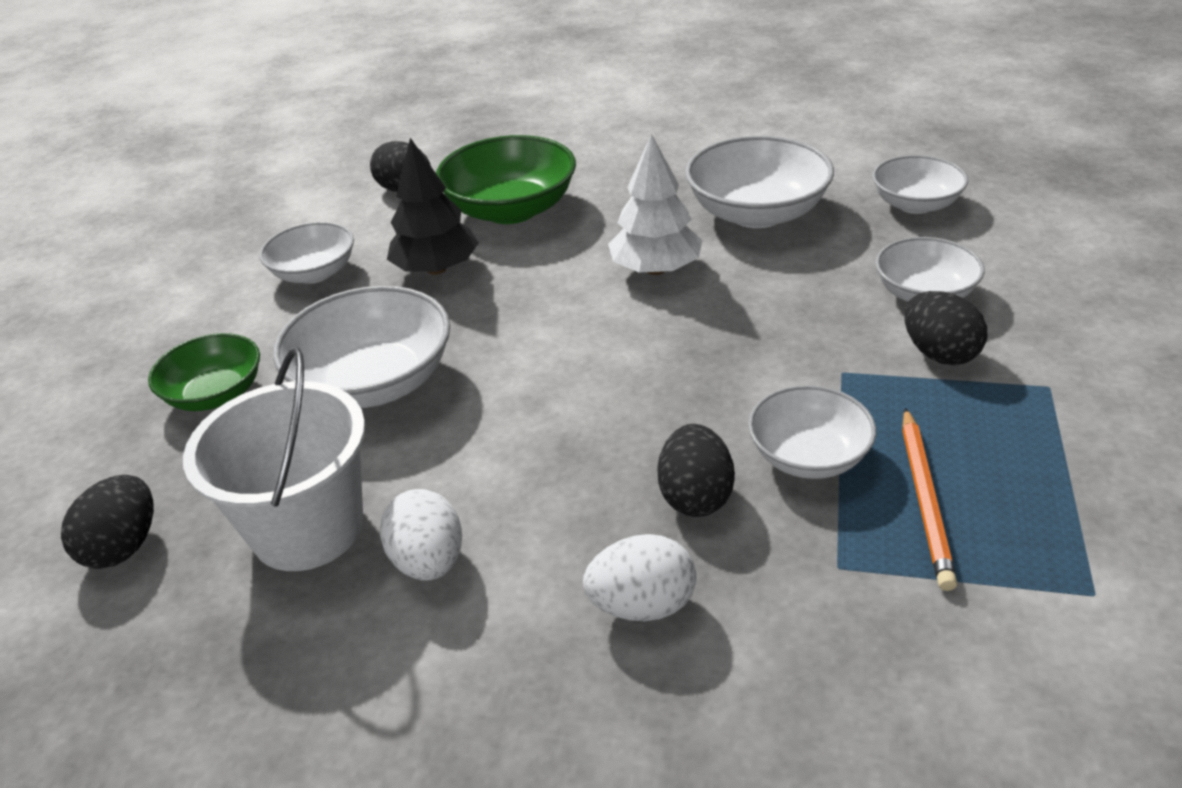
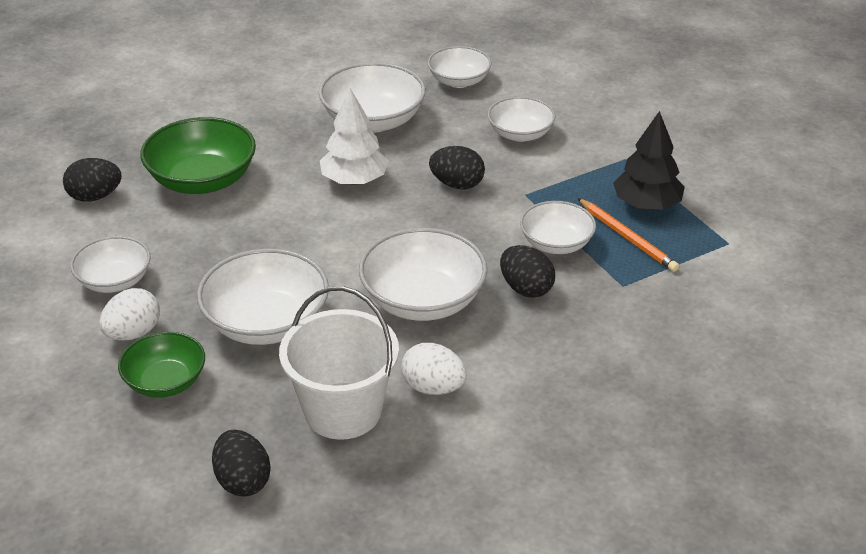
camera: 45 degrees left, 0 degrees up
black tree [387,138,479,275] -> black tree moved to [613,111,685,210]
white egg [583,534,696,621] -> white egg moved to [99,288,160,341]
black egg [904,291,987,365] -> black egg moved to [429,146,485,189]
none -> white bowl [359,228,487,321]

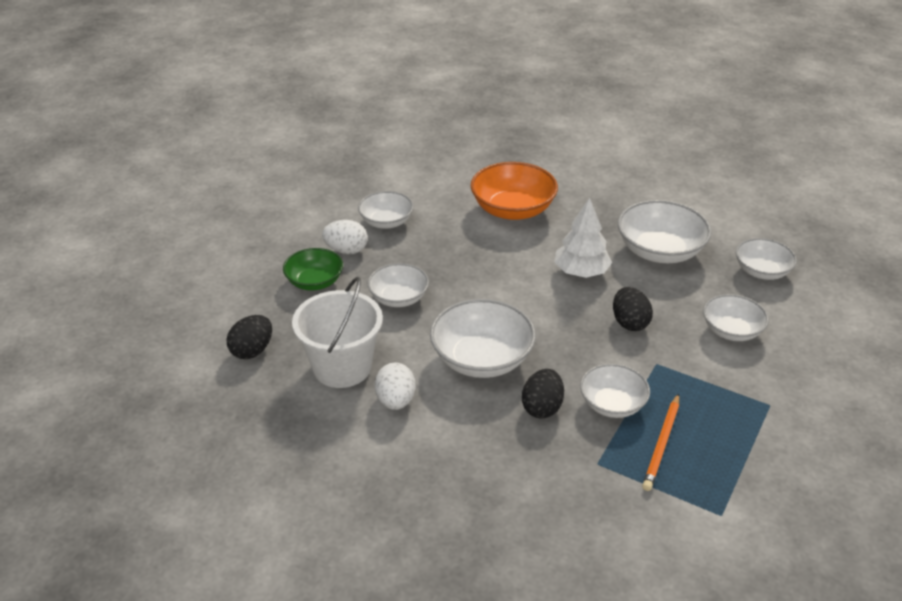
camera: 60 degrees right, 0 degrees up
black egg [63,158,122,202] -> none
green bowl [140,117,256,194] -> orange bowl [471,162,558,220]
white bowl [197,249,329,345] -> white bowl [368,263,429,307], size x0.63
black tree [613,111,685,210] -> none

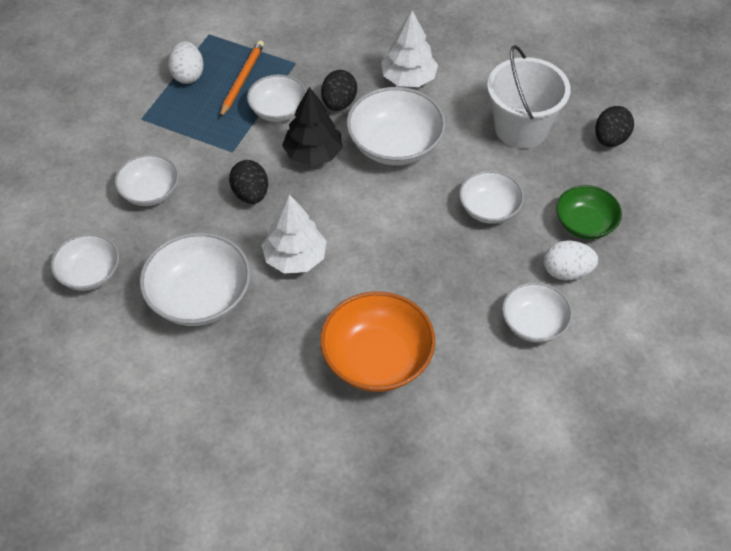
camera: 175 degrees right, 15 degrees up
white egg [375,362,415,410] -> white egg moved to [168,41,204,84]
none -> black tree [282,87,343,166]
none -> white tree [381,11,438,87]

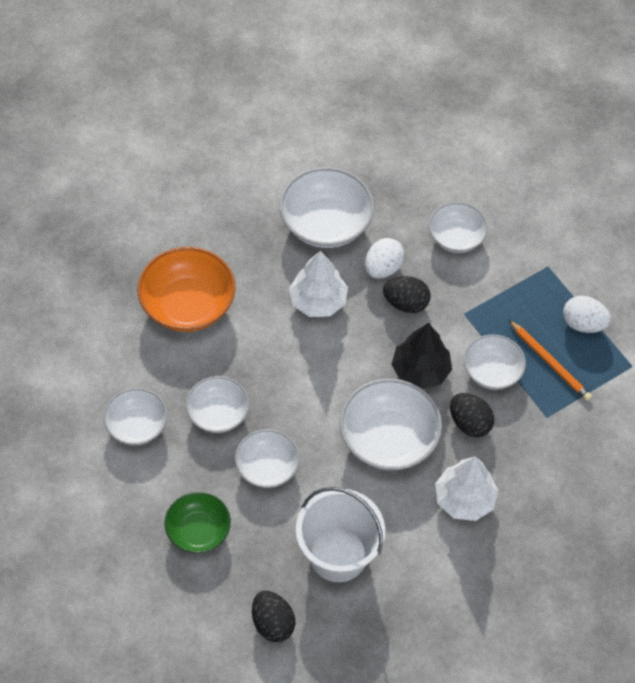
camera: 120 degrees right, 5 degrees up
white bowl [51,234,119,291] -> white bowl moved to [186,376,249,433]
white egg [544,240,598,280] -> white egg moved to [365,238,405,279]

